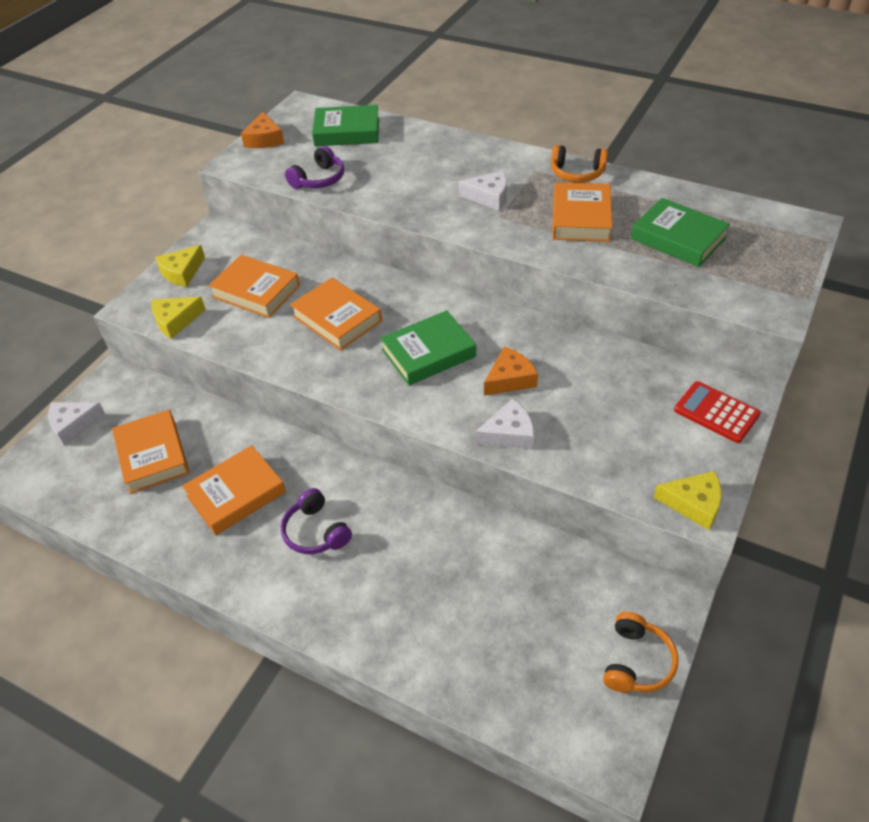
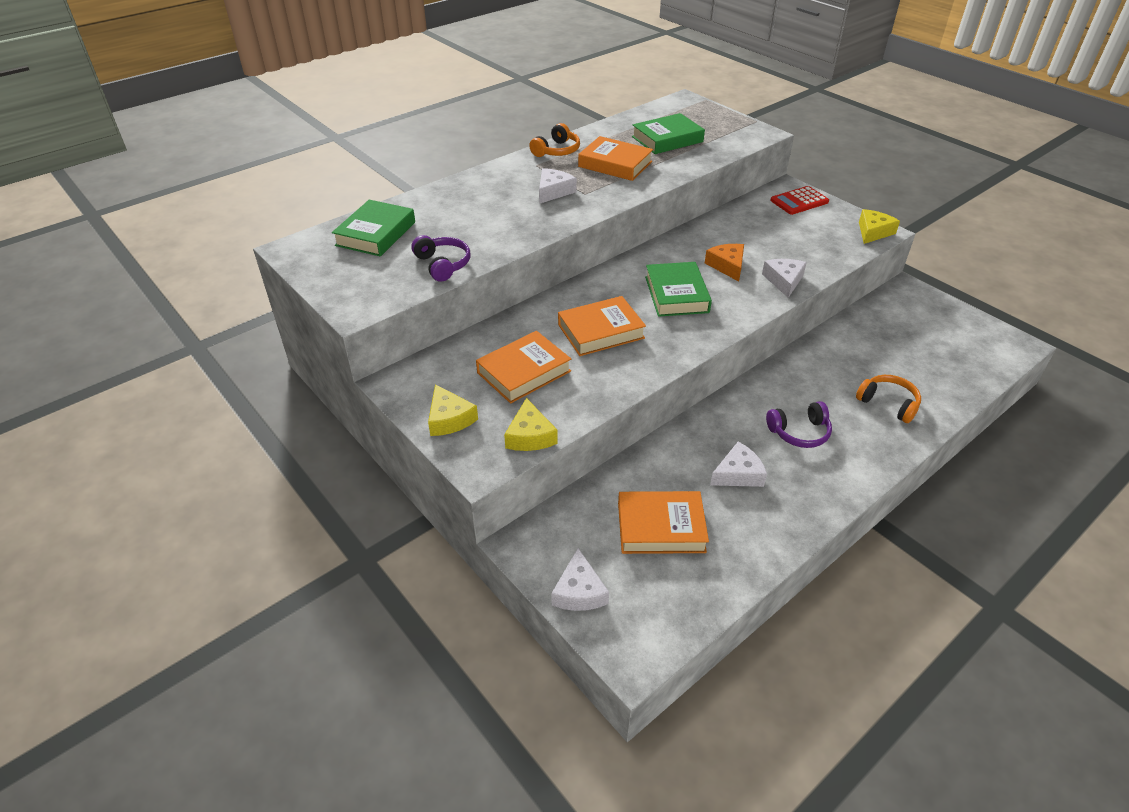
camera: 70 degrees left, 5 degrees down
orange book [182,445,286,535] -> white cheese [710,442,767,487]
orange cheese [241,112,284,148] -> none
orange headphones [603,612,678,693] -> orange headphones moved to [856,375,921,423]

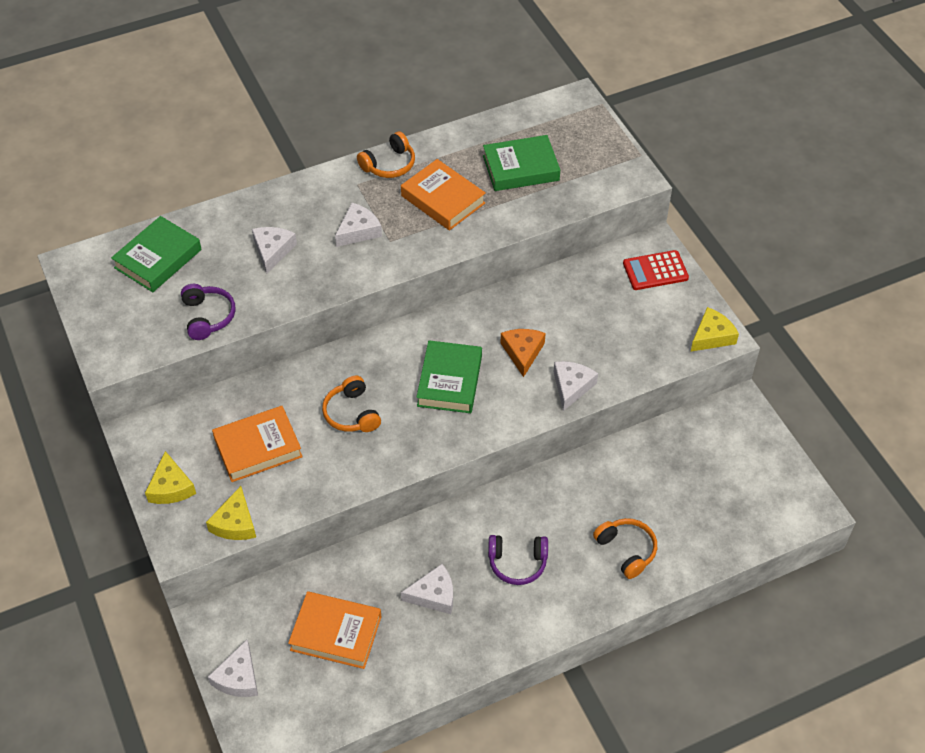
camera: 15 degrees right, 10 degrees up
orange book [558,296,646,356] -> orange headphones [322,376,381,432]
none -> white cheese [252,227,297,274]

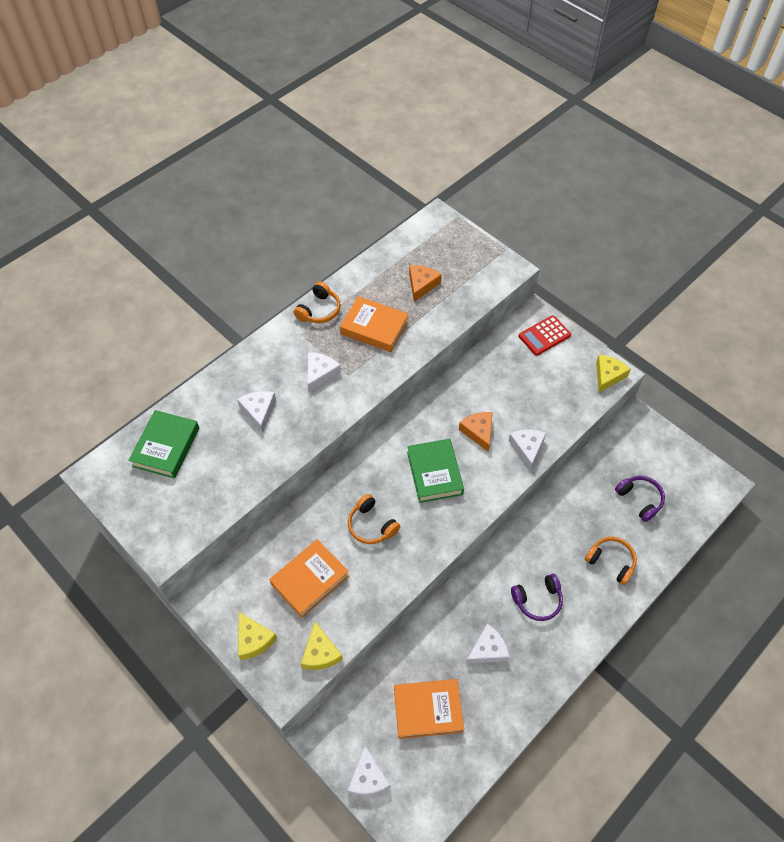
camera: 20 degrees left, 5 degrees up
purple headphones [181,284,235,340] -> purple headphones moved to [615,476,665,522]
green book [483,135,560,191] -> orange cheese [409,265,441,302]

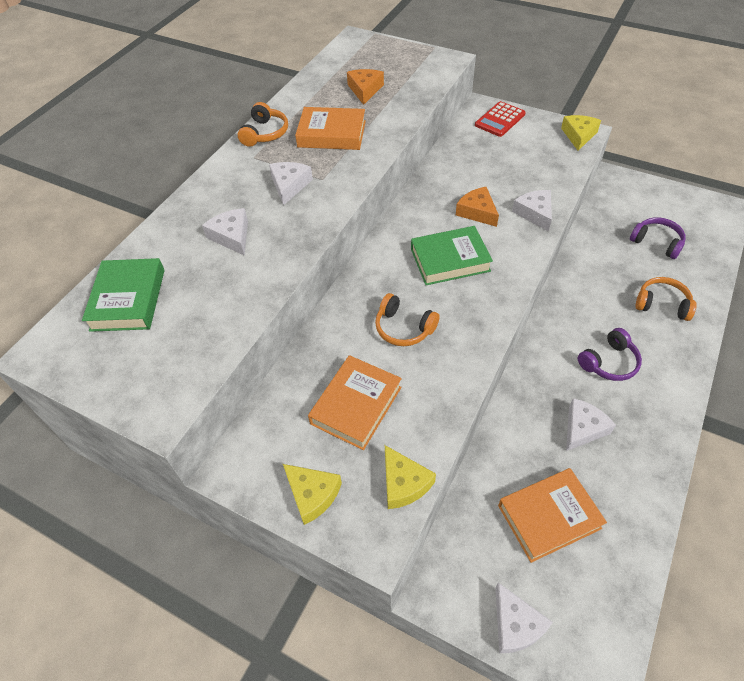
camera: 15 degrees left, 5 degrees down
green book [407,439,464,503] -> green book turned 75 degrees counterclockwise [411,226,493,285]

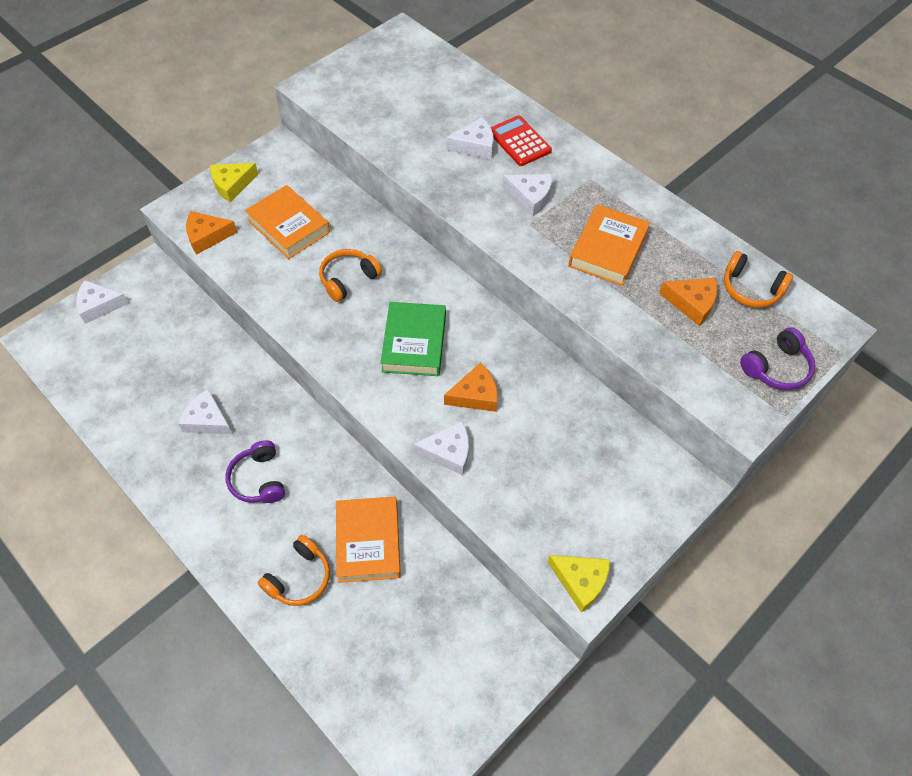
camera: 105 degrees right, 5 degrees up
green book [82,258,165,332] -> none
orange headphones [238,102,288,147] -> orange headphones moved to [724,251,793,308]
yellow cheese [385,445,436,509] -> orange cheese [186,211,237,255]
red calculator [475,101,526,137] -> red calculator moved to [491,115,552,166]
orange book [498,468,607,563] -> orange book moved to [336,497,401,583]
white cheese [566,398,616,451] -> white cheese turned 150 degrees clockwise [178,389,232,434]
purple headphones [630,217,686,259] -> purple headphones moved to [740,327,816,390]

